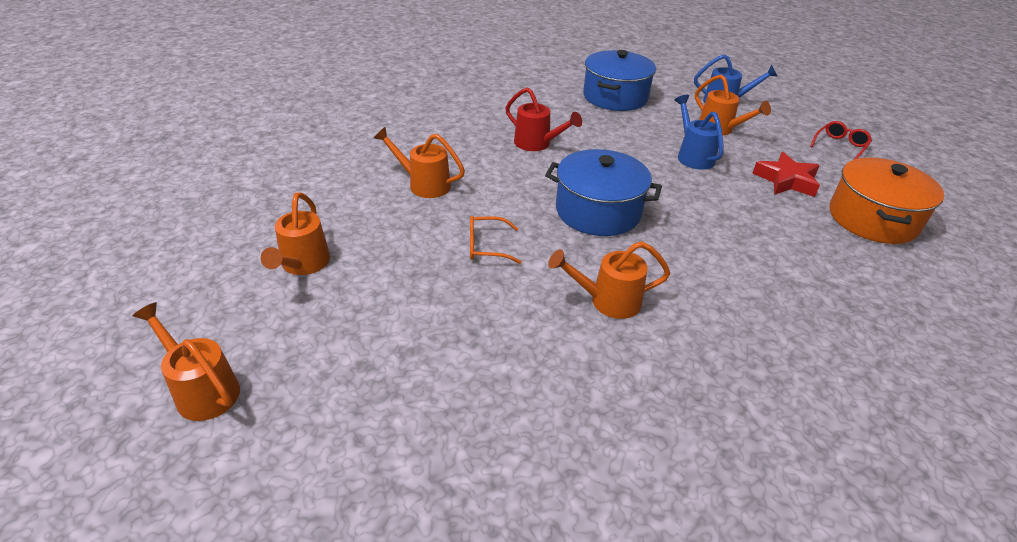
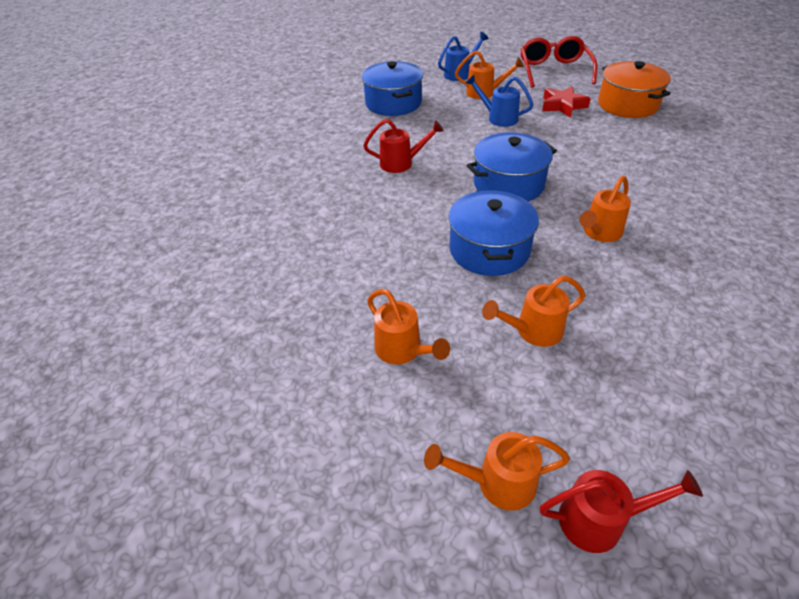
camera: 40 degrees left, 5 degrees up
orange watering can [374,127,465,198] -> orange watering can moved to [482,275,585,347]
orange glasses [470,216,521,264] -> blue pot [448,190,539,276]
red glasses [810,121,872,160] -> red glasses [520,36,598,88], size x1.98
none -> red watering can [539,470,703,553]

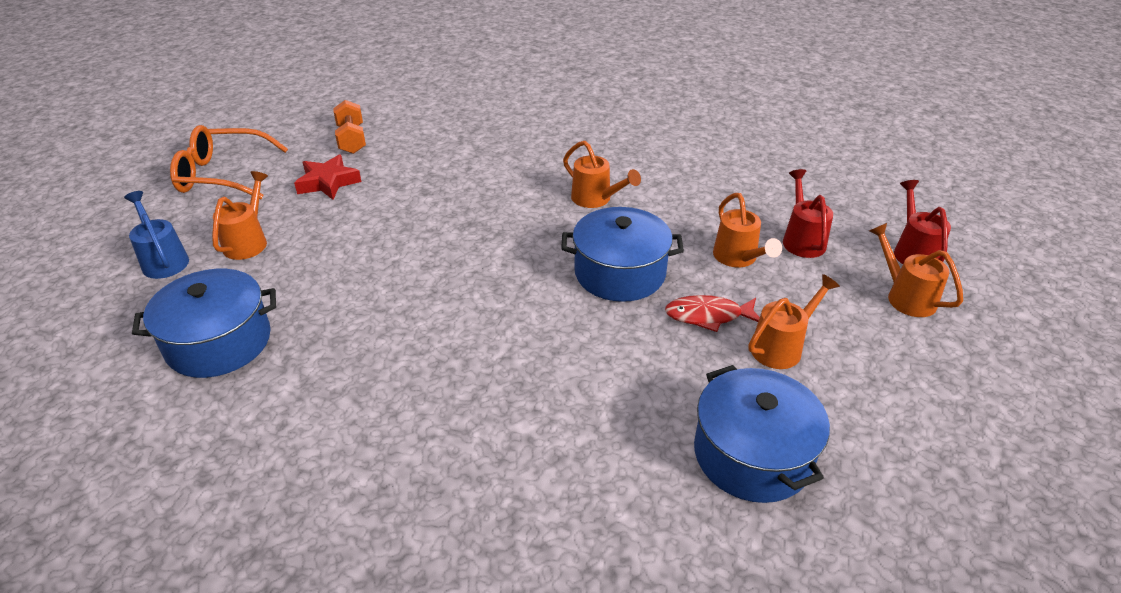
camera: 90 degrees left, 5 degrees down
red watering can [363,119,444,173] -> red watering can moved to [783,169,833,258]
orange watering can [424,432,570,511] -> orange watering can turned 150 degrees clockwise [869,223,963,317]
blue watering can [466,75,534,127] -> none
blue pot [467,132,557,202] -> blue pot moved to [694,365,830,503]
red glasses [520,36,598,88] -> orange glasses [170,125,288,199]
orange pot [598,61,671,118] -> orange dumbbell [333,100,366,154]
none -> red fish [665,295,760,332]

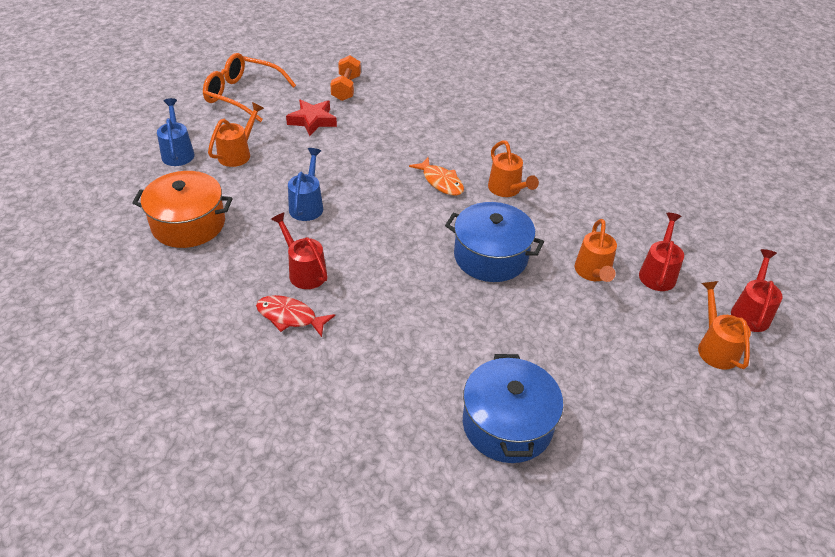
camera: 20 degrees right, 5 degrees up
blue pot [132,269,276,378] -> orange pot [132,171,232,248]
red fish [665,295,760,332] -> red fish moved to [256,295,335,337]
orange watering can [748,274,840,369] -> none
none -> red watering can [271,212,328,289]
none -> blue watering can [288,148,323,221]
none -> orange fish [409,157,464,196]

